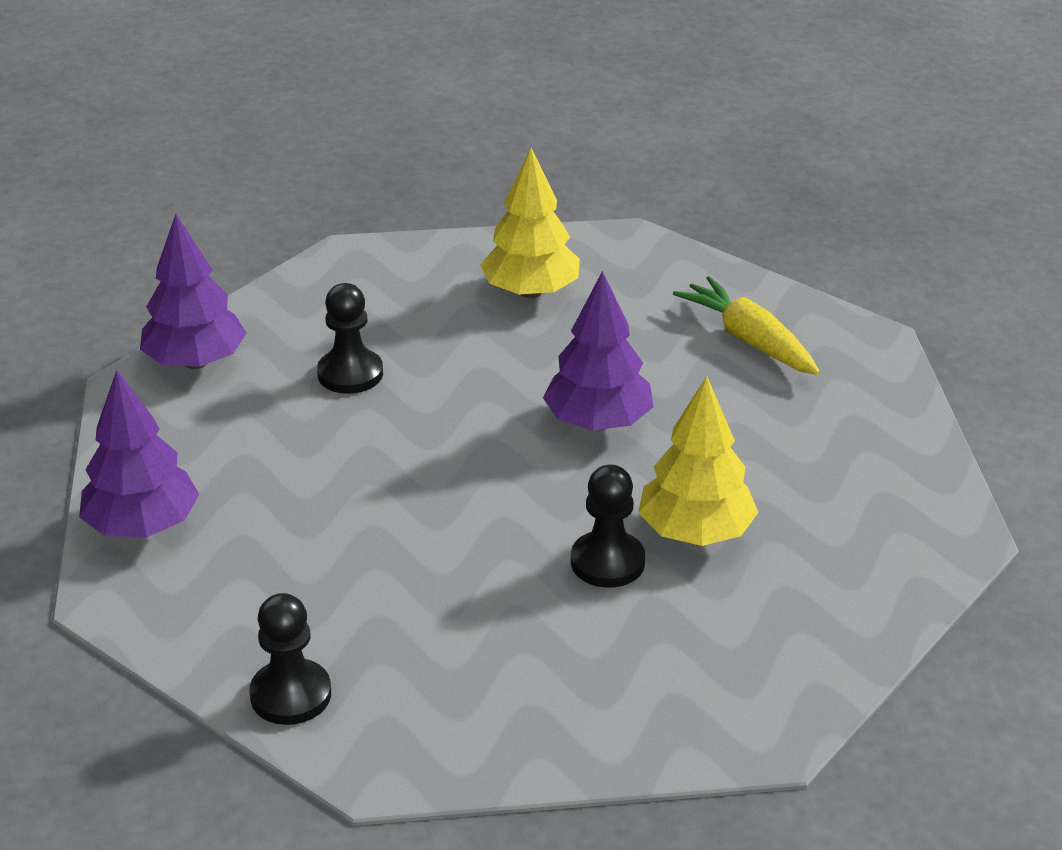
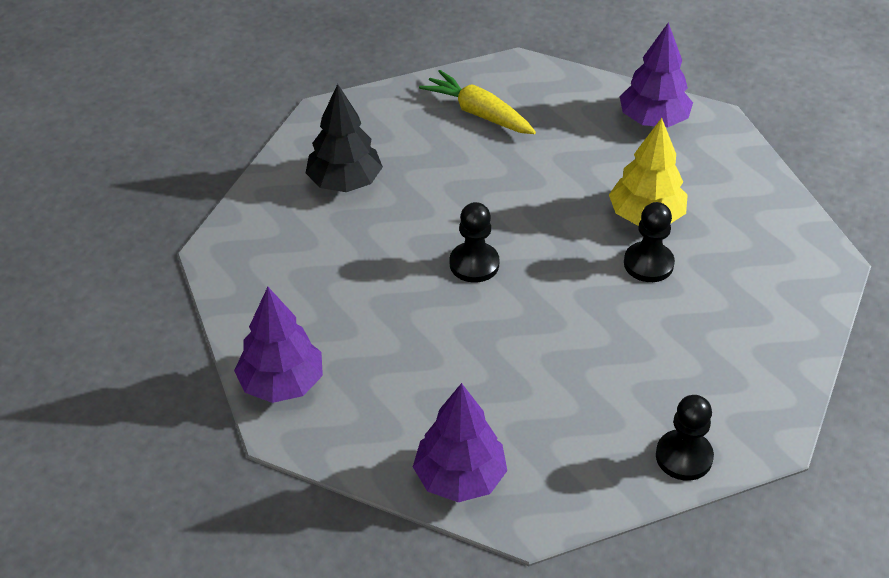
camera: 60 degrees left, 10 degrees up
black pawn [317,283,383,394] -> black pawn moved to [450,202,500,283]
yellow tree [480,148,580,298] -> black tree [306,84,383,192]
purple tree [543,271,654,431] -> purple tree moved to [620,22,693,127]
yellow carrot [673,276,820,375] -> yellow carrot turned 45 degrees clockwise [419,70,536,134]

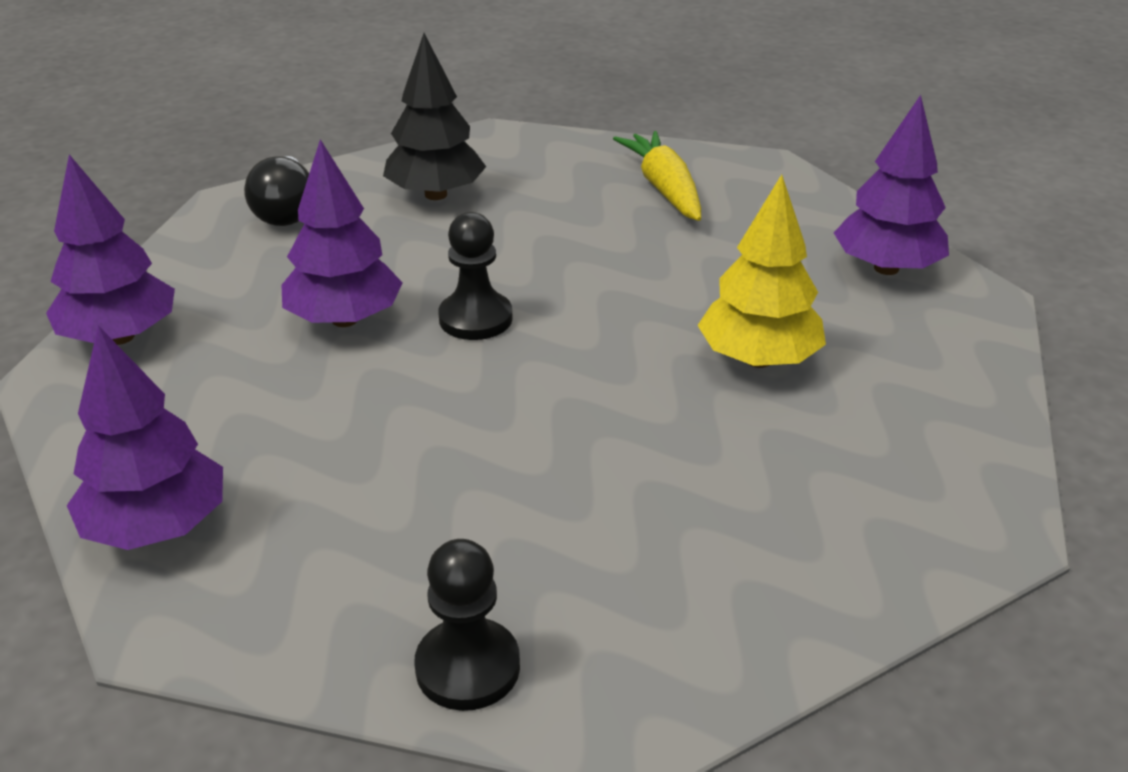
camera: 35 degrees right, 10 degrees down
black pawn [624,202,675,282] -> none
none -> black light bulb [244,156,309,226]
none -> purple tree [281,139,403,327]

